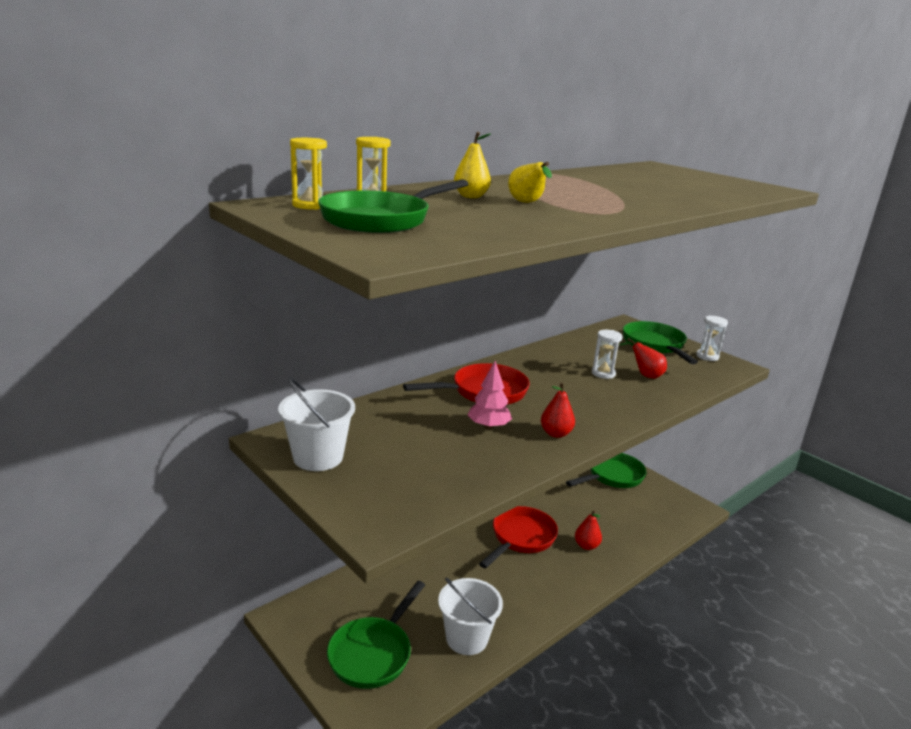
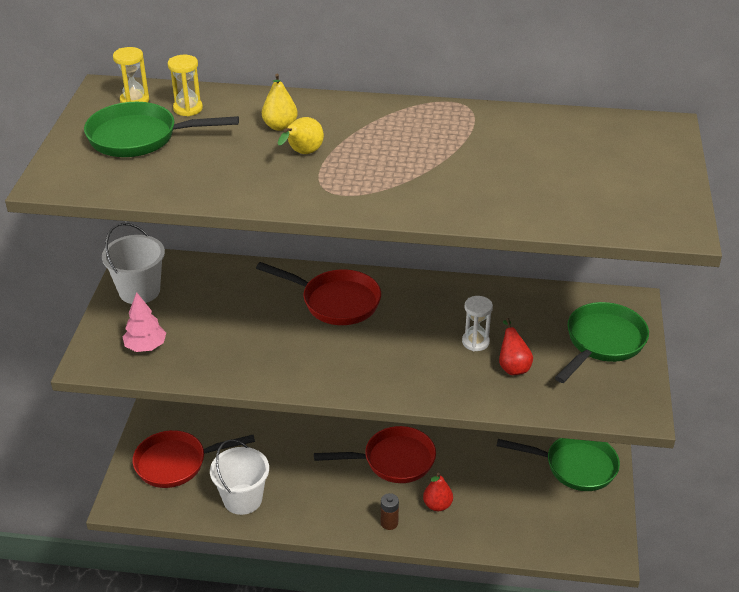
camera: 50 degrees right, 15 degrees up
green pan [327,581,425,689] -> red pan [133,430,255,488]
pink tree [468,361,512,429] -> pink tree moved to [123,292,166,352]
red pear [541,383,575,438] -> none
white hourglass [696,315,728,361] -> none
none -> brown battery [381,493,399,530]

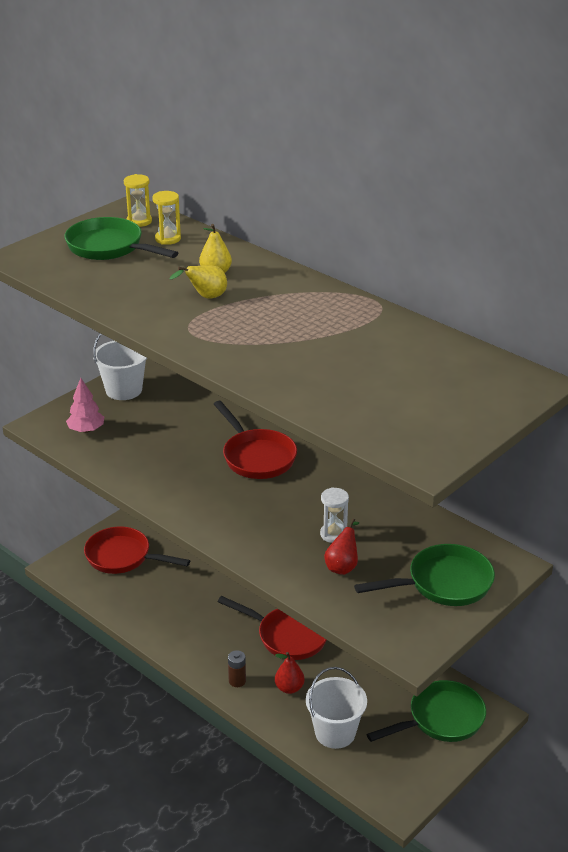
camera: 35 degrees right, 5 degrees down
white bucket [210,439,269,515] -> white bucket moved to [306,667,367,749]
green pan [497,438,620,491] -> green pan turned 75 degrees counterclockwise [367,680,486,742]

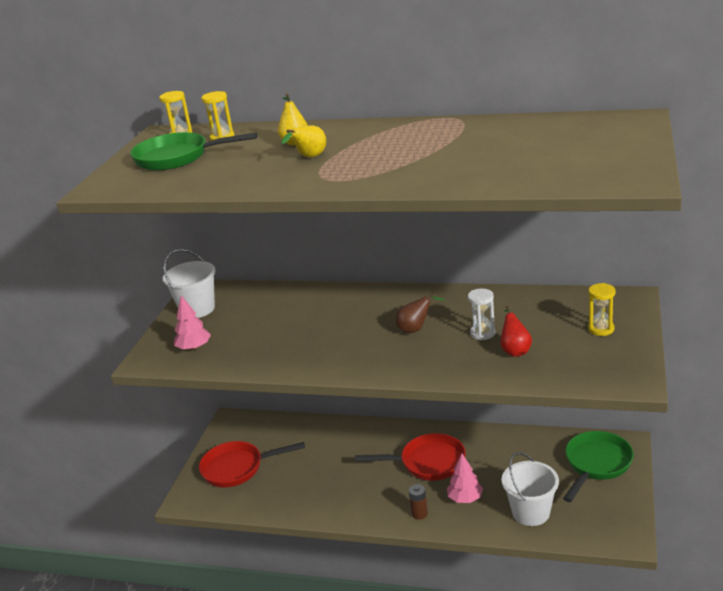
camera: 25 degrees left, 5 degrees down
red pan [214,401,297,479] -> none
red pear [275,652,305,694] -> pink tree [447,453,483,503]
green pan [354,544,495,606] -> yellow hourglass [588,283,616,336]
none -> brown pear [396,293,445,333]

